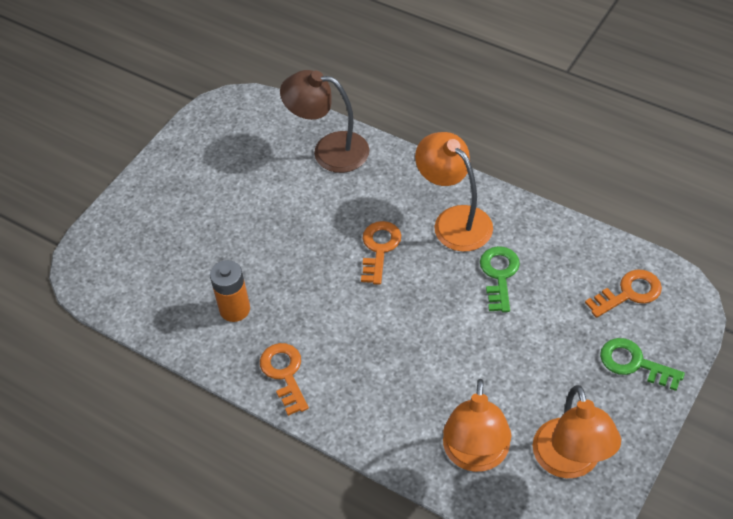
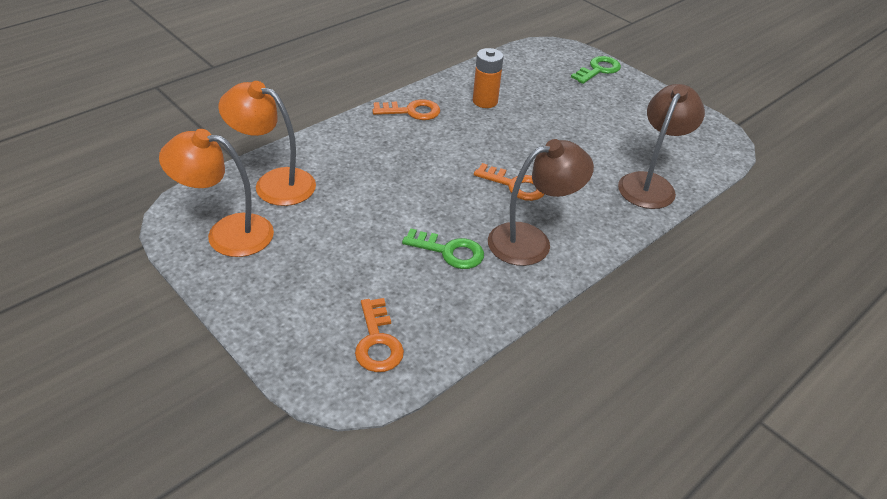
camera: 100 degrees right, 10 degrees down
orange lamp [415,132,493,252] -> brown lamp [488,139,594,266]
green key [600,338,685,391] -> green key moved to [571,56,621,84]

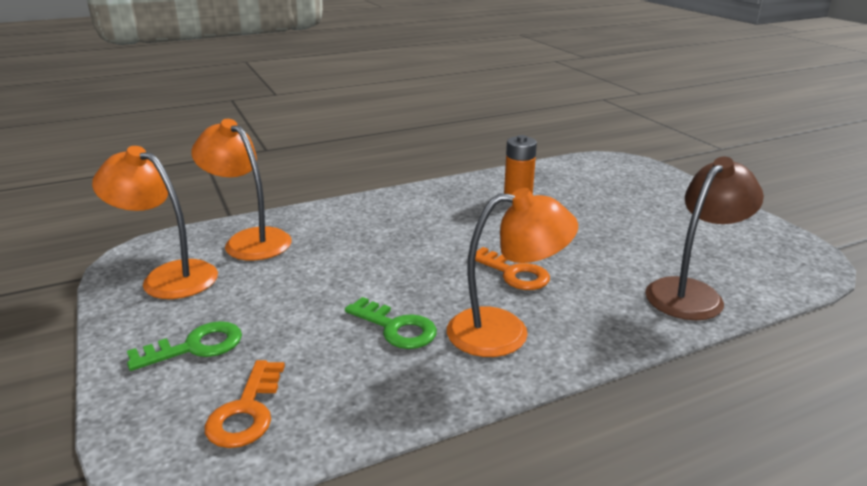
camera: 20 degrees right, 15 degrees down
orange key [372,99,440,120] -> none
brown lamp [488,139,594,266] -> orange lamp [447,188,578,357]
green key [571,56,621,84] -> green key moved to [127,321,242,371]

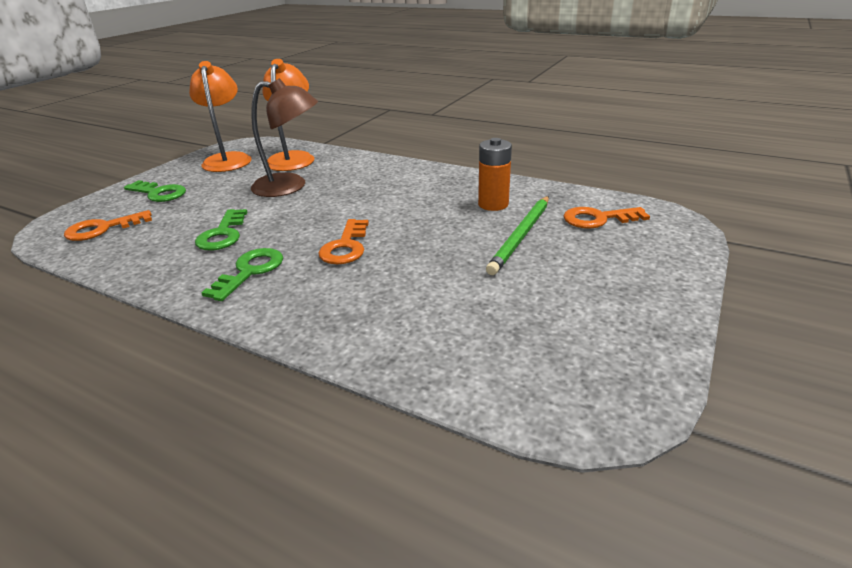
camera: 55 degrees right, 5 degrees up
orange lamp [447,188,578,357] -> green key [201,248,283,301]
brown lamp [645,157,764,320] -> brown lamp moved to [251,78,318,197]
none -> green pencil [486,196,549,275]
none -> orange key [563,207,650,229]

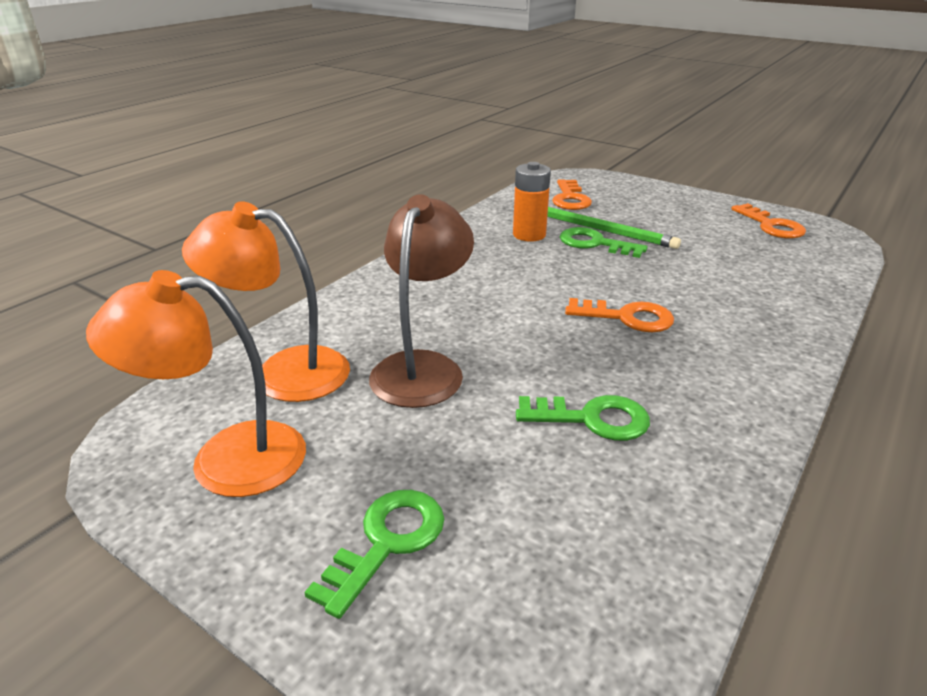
camera: 85 degrees left, 0 degrees up
orange key [64,210,152,241] -> orange key moved to [731,203,806,239]
green key [201,248,283,301] -> green key moved to [560,227,648,258]

